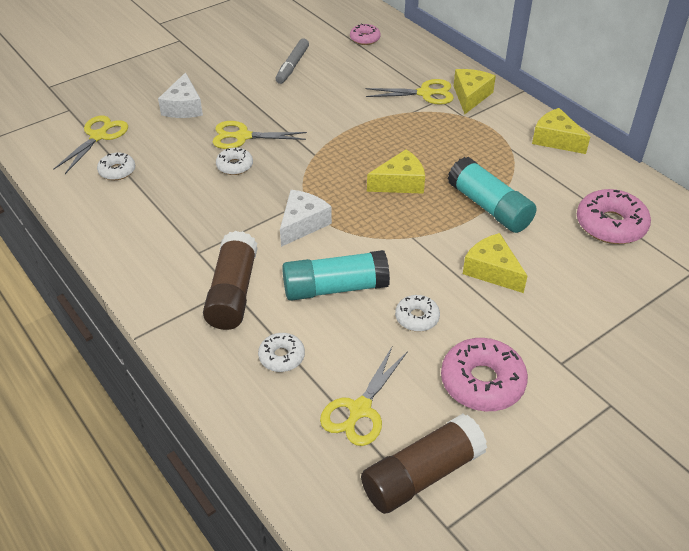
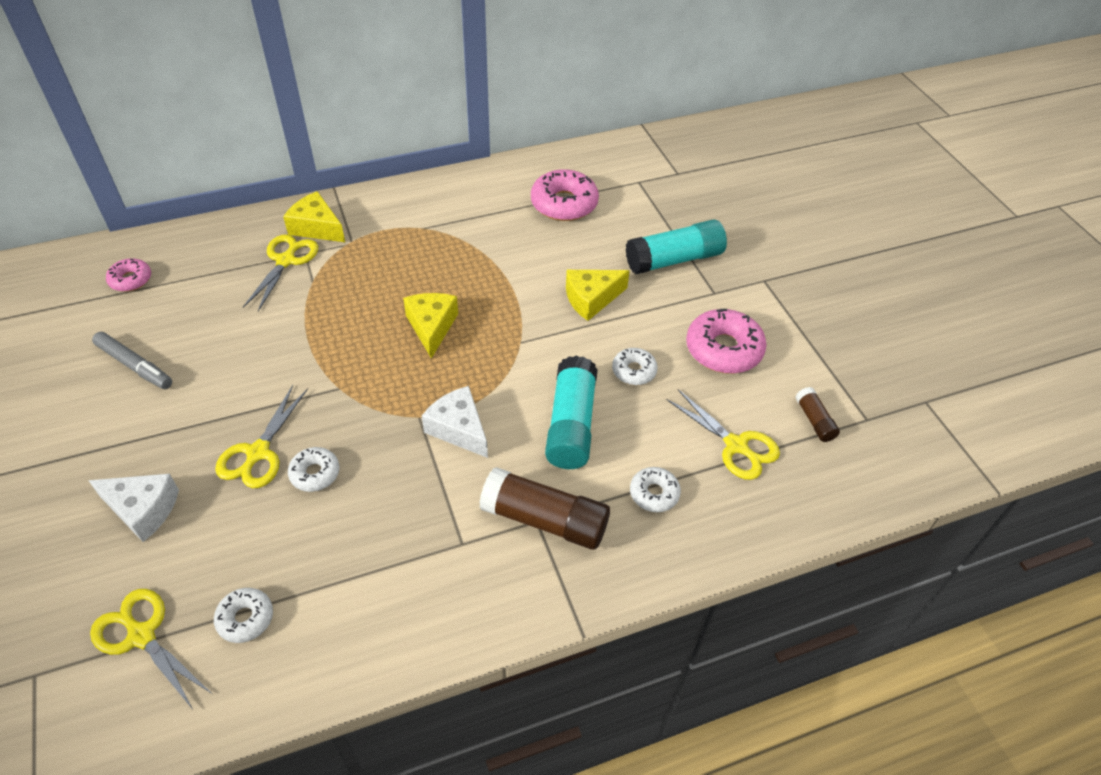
camera: 75 degrees left, 5 degrees up
brown glue stick [361,414,487,514] -> brown glue stick [795,387,840,442], size x0.50
turquoise glue stick [447,157,537,233] -> turquoise glue stick moved to [625,219,727,274]
yellow cheese [532,108,590,154] -> none

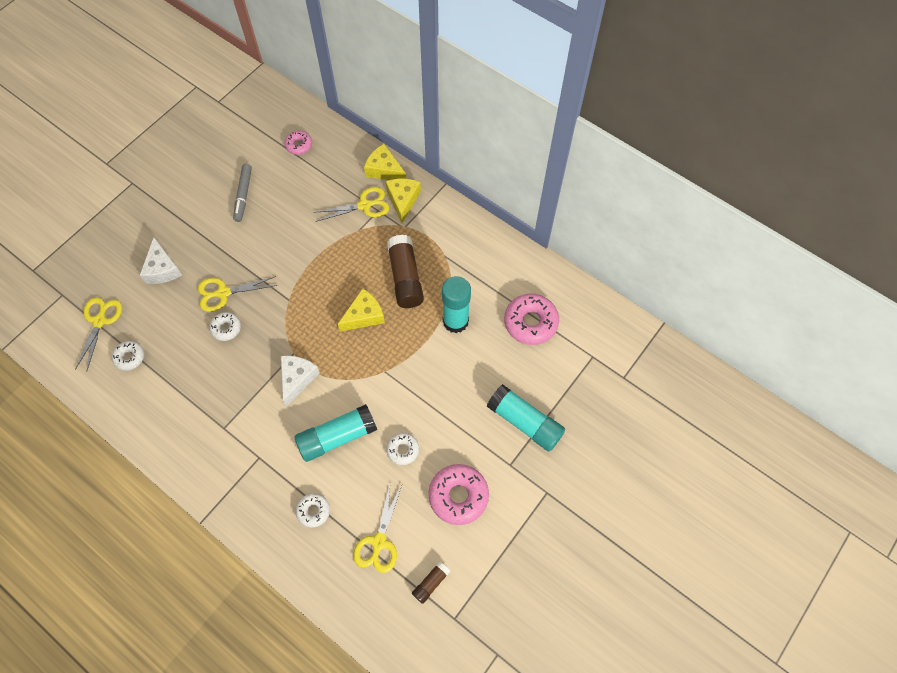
camera: 60 degrees right, 15 degrees up
brown glue stick [479,467,610,550] -> brown glue stick moved to [387,235,424,308]
yellow cheese [566,270,630,321] -> yellow cheese moved to [364,144,406,180]
none -> turquoise glue stick [442,276,471,333]

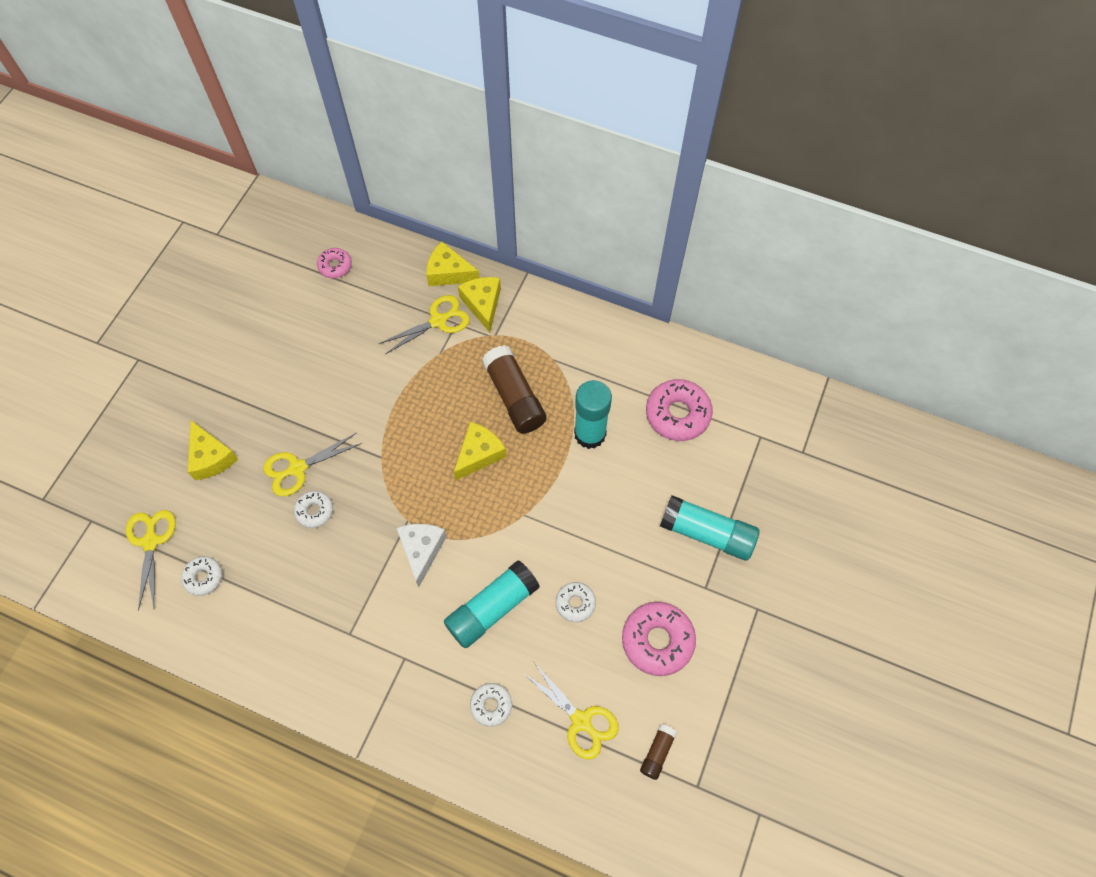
camera: 15 degrees left, 0 degrees up
white cheese [140,237,182,284] -> yellow cheese [188,421,238,480]
grey marker [233,164,252,222] -> none
yellow scissors [353,485,402,573] -> yellow scissors turned 45 degrees counterclockwise [522,661,619,759]

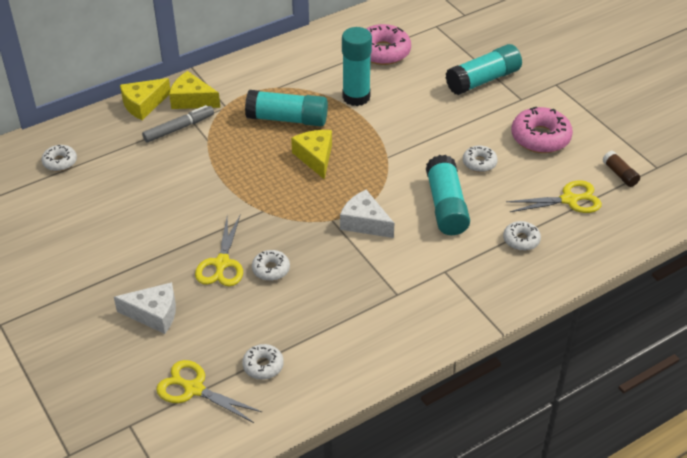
camera: 55 degrees left, 20 degrees down
yellow cheese [188,421,238,480] -> white cheese [114,282,176,334]
pink donut [317,248,352,278] -> white donut [41,145,77,171]
yellow scissors [379,295,470,354] -> grey marker [142,105,214,142]
brown glue stick [482,345,547,433] -> turquoise glue stick [245,90,328,126]

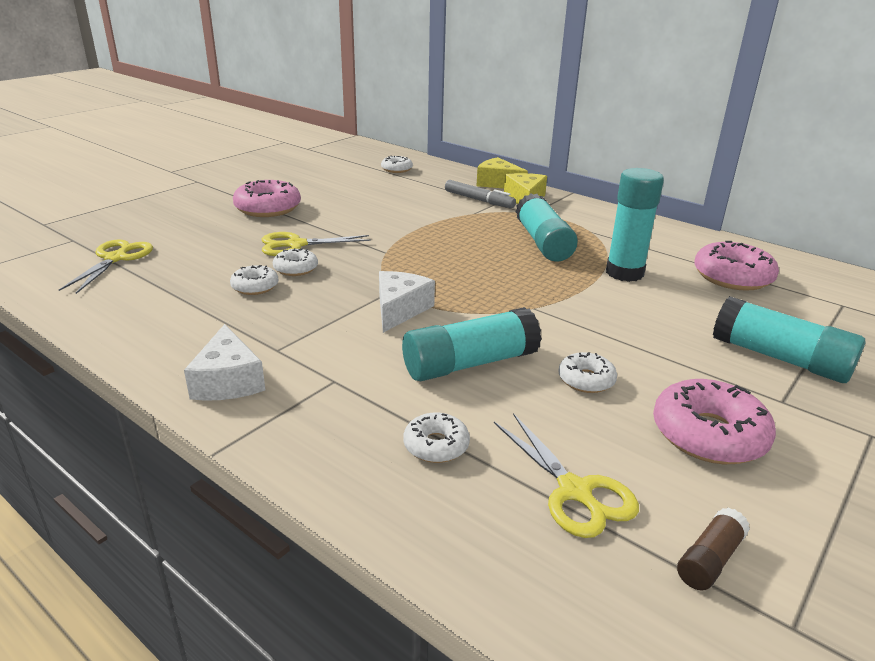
camera: 70 degrees right, 15 degrees down
white cheese [114,282,176,334] -> white cheese moved to [184,324,265,401]
white donut [242,344,284,380] -> white donut moved to [230,265,278,295]
yellow cheese [291,130,332,180] -> none
none -> pink donut [233,180,301,217]

